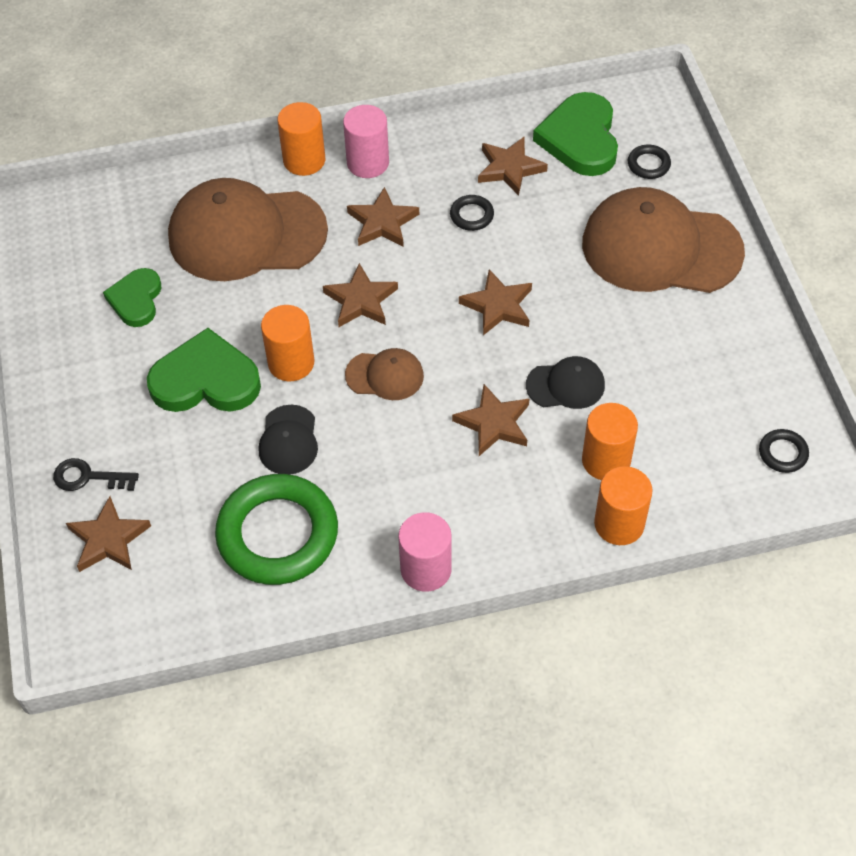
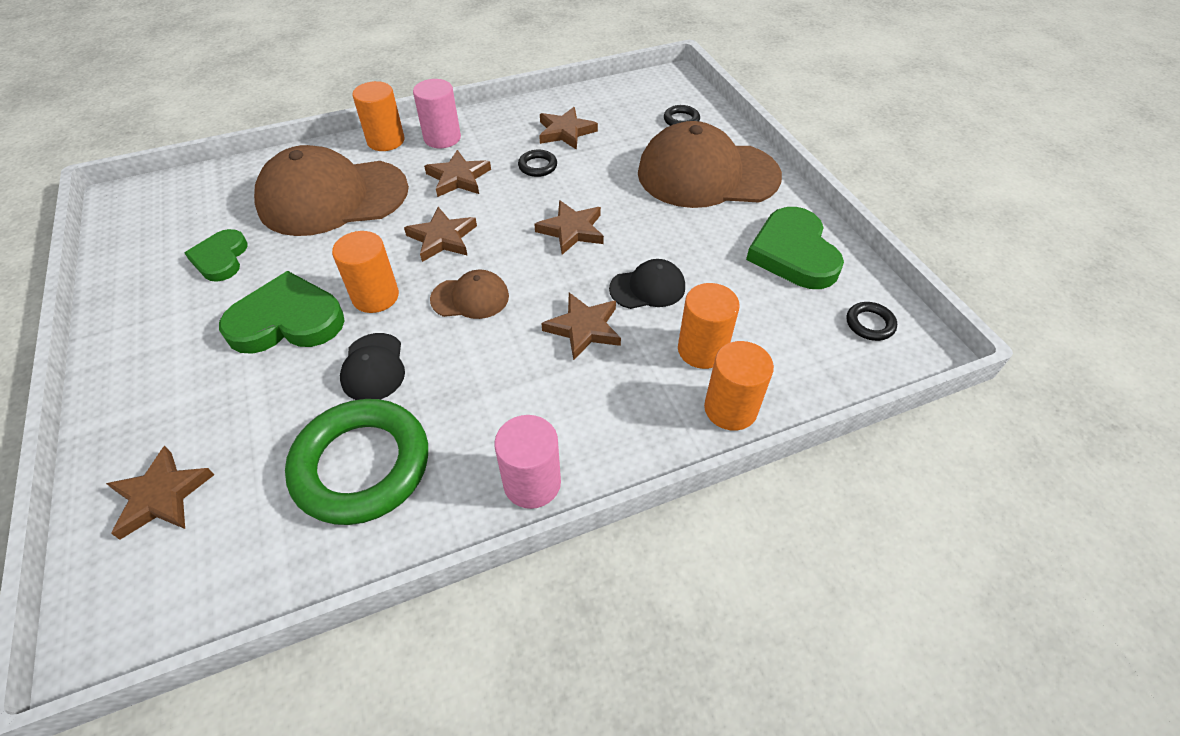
camera: 10 degrees left, 5 degrees down
black key [53,458,139,491] -> none
green heart [533,92,618,176] -> green heart moved to [746,207,844,289]

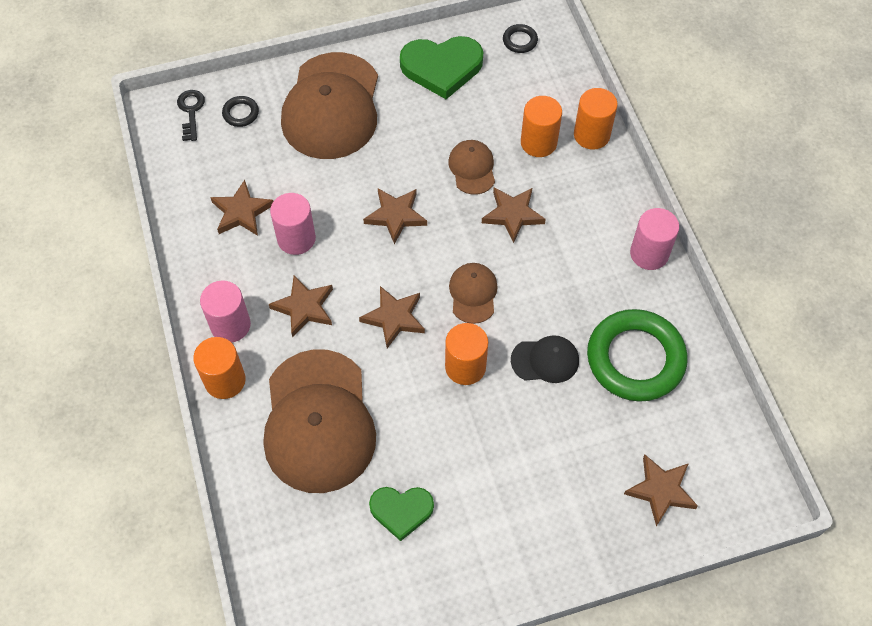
camera: 85 degrees left, 10 degrees up
green heart [219,271,345,354] -> none
black ring [518,149,557,177] -> pink cylinder [270,193,316,255]
black cap [609,259,685,309] -> brown cap [448,140,495,195]
none -> black key [177,90,205,141]

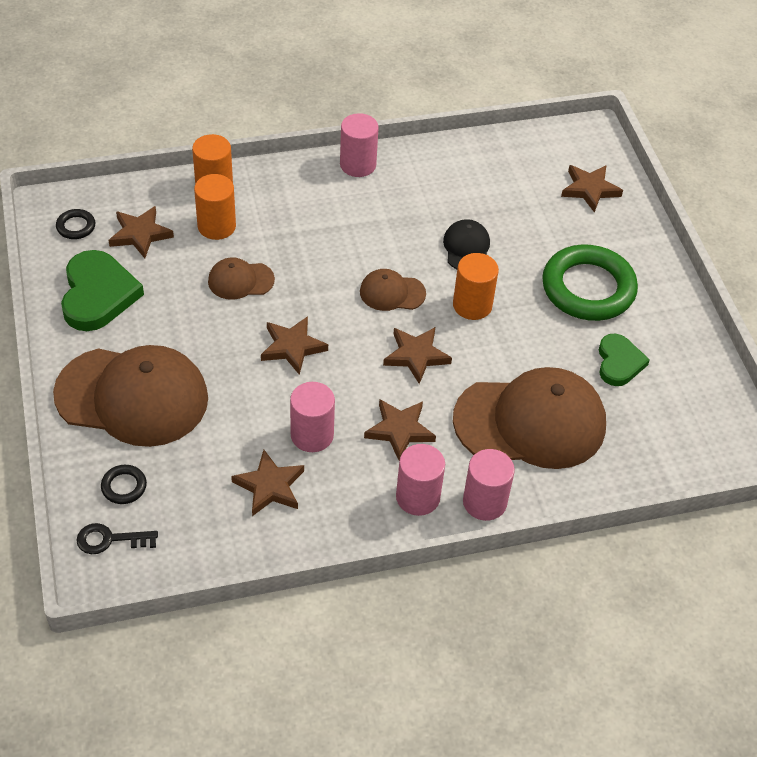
camera: 90 degrees left, 10 degrees down
orange cylinder [193,337,246,399] -> pink cylinder [463,449,515,521]
brown star [482,188,546,243] -> brown star moved to [108,206,174,258]
green ring [587,309,688,402] -> green ring moved to [542,244,638,321]

